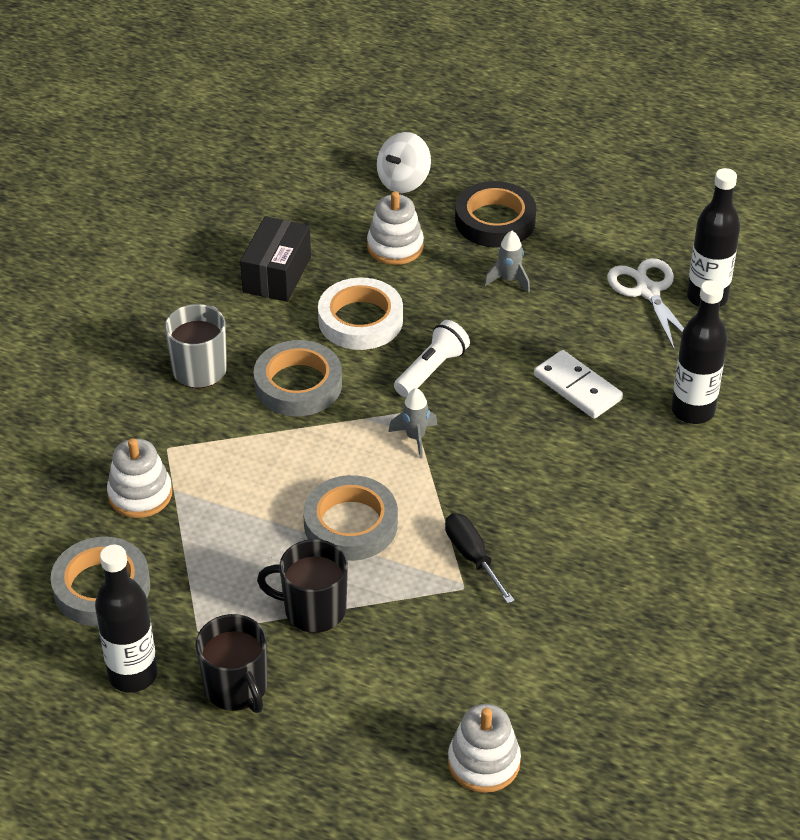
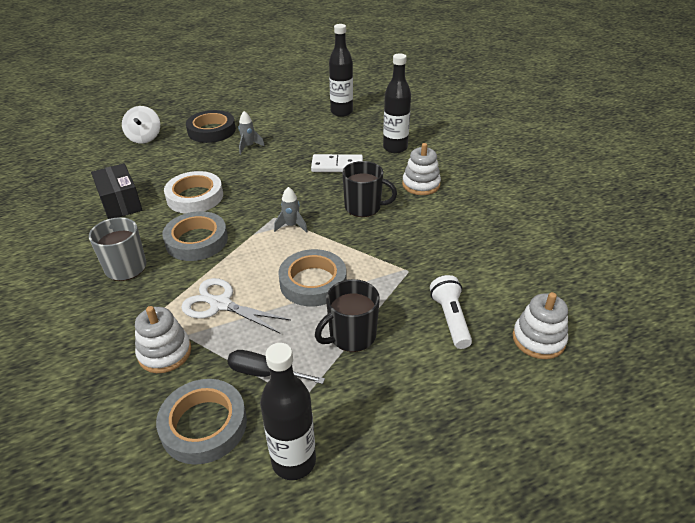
camera: 45 degrees left, 5 degrees down
black mug [195,614,267,713] -> black mug moved to [342,161,397,217]
white stacking toy [367,191,424,265] -> white stacking toy moved to [402,143,441,195]
white flashlight [394,320,470,397] -> white flashlight moved to [430,275,472,349]
black screwdriver [445,513,515,604] -> black screwdriver moved to [227,350,325,384]
white scissors [607,258,684,351] -> white scissors moved to [181,278,291,333]

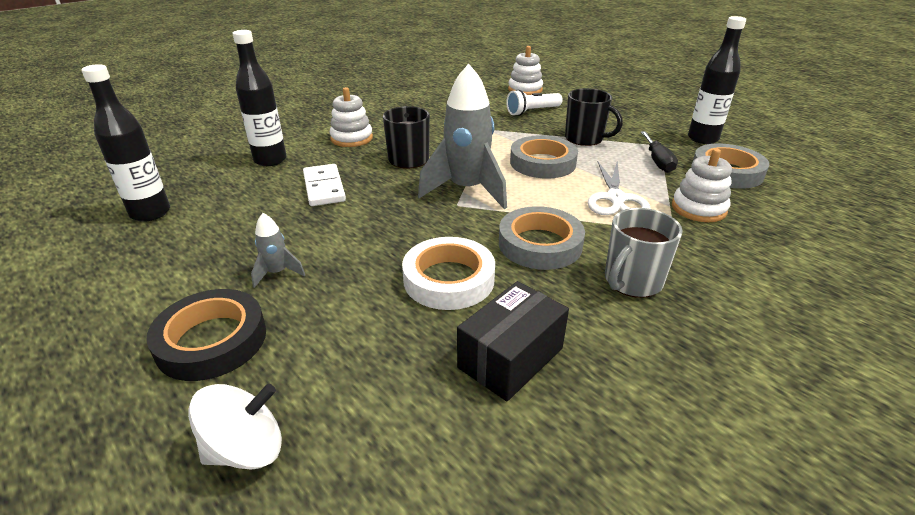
camera: 110 degrees left, 5 degrees down
grey rocket [274,187,308,233] -> grey rocket [418,64,507,209], size x2.21

